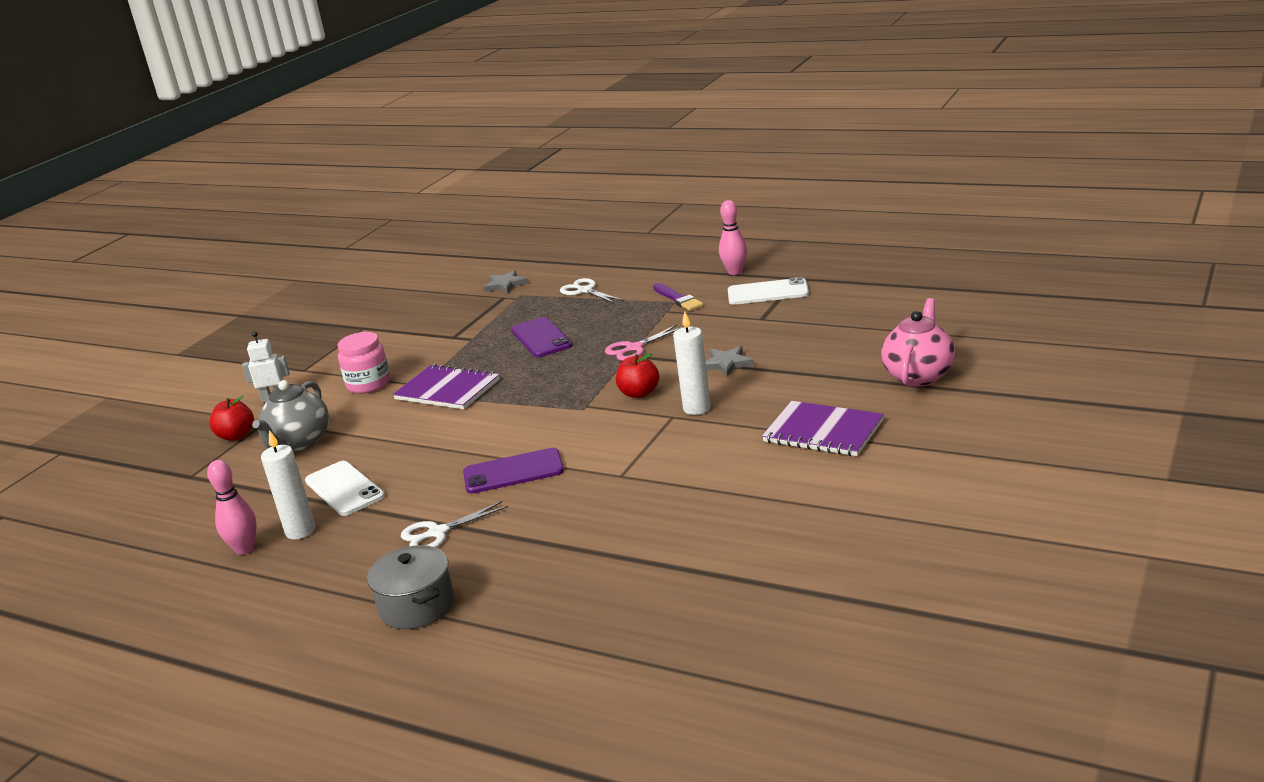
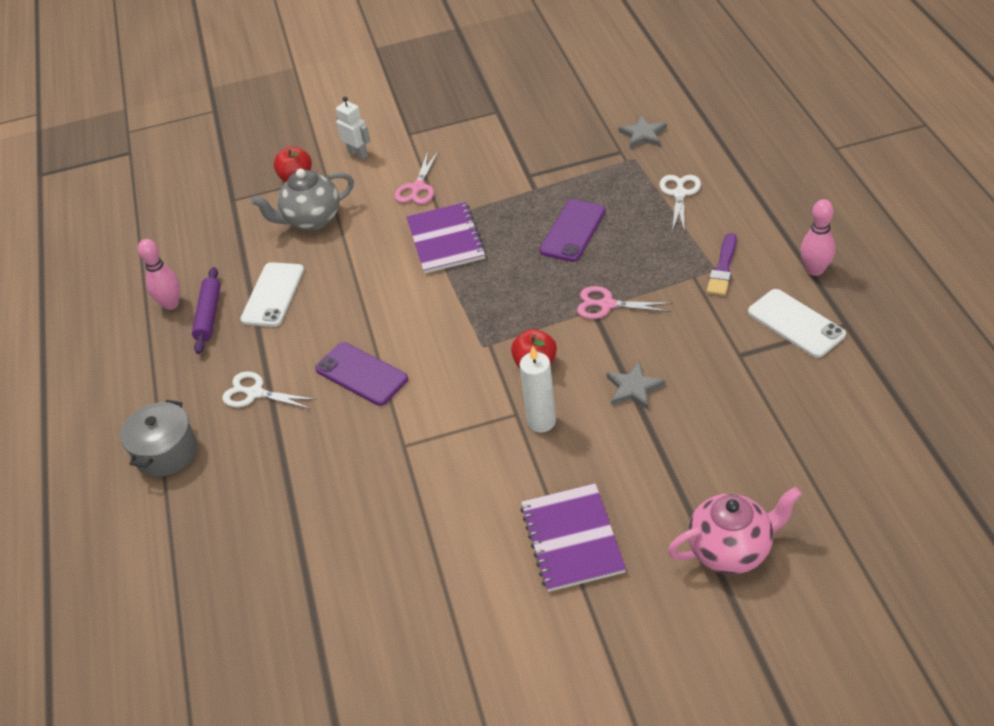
camera: 50 degrees right, 20 degrees up
white candle [261,430,315,539] -> purple rolling pin [192,267,221,354]
pink jar [338,332,391,394] -> pink scissors [395,152,438,204]

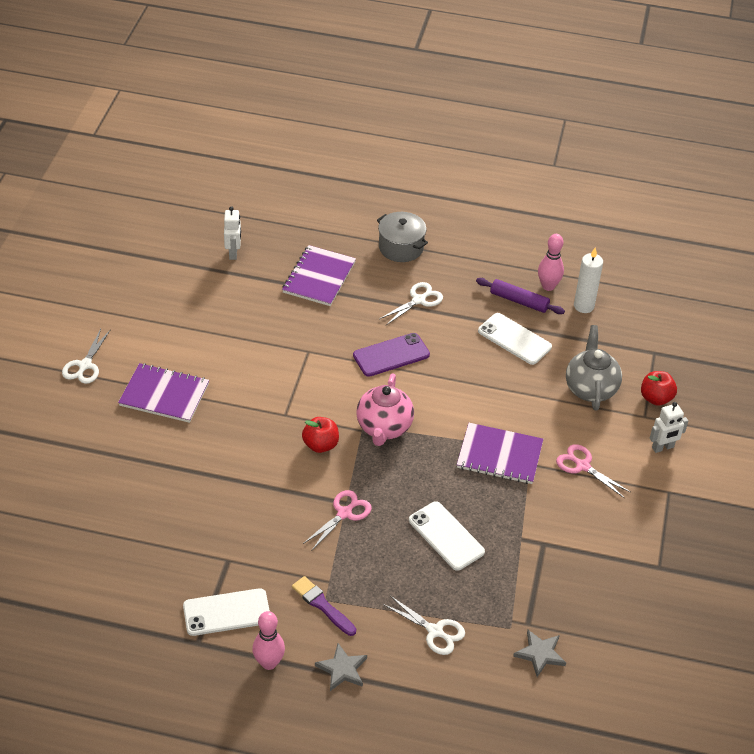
camera: 110 degrees right, 0 degrees up
white candle [520,346,556,432] -> white candle moved to [574,247,603,313]
purple phone [539,199,606,262] -> white phone [409,501,485,571]
grey star [607,361,665,410] -> grey star moved to [315,643,367,691]
pink teapot [668,487,802,574] -> pink teapot moved to [356,374,414,446]
none -> white scissors [62,329,111,384]
none -> white robot [224,206,241,260]
none -> purple notebook [282,245,356,306]

